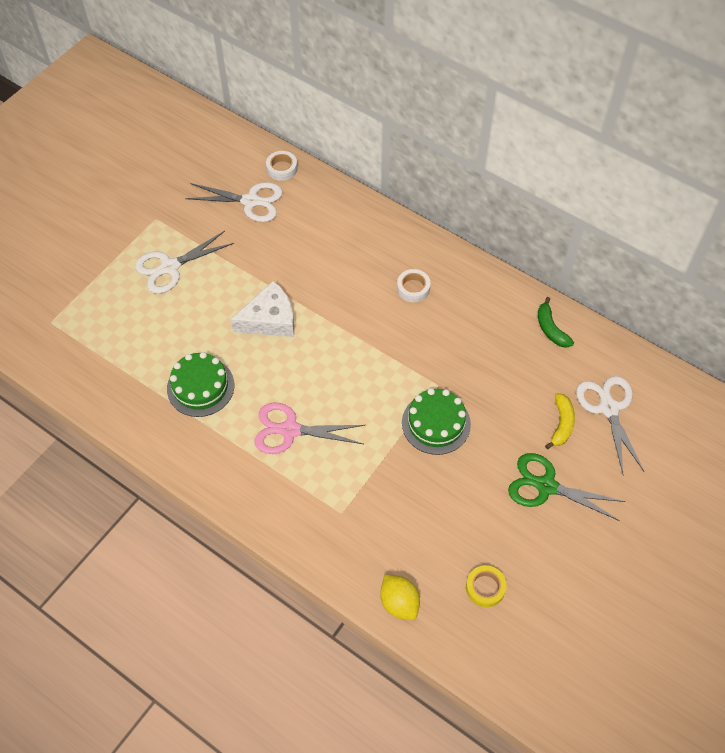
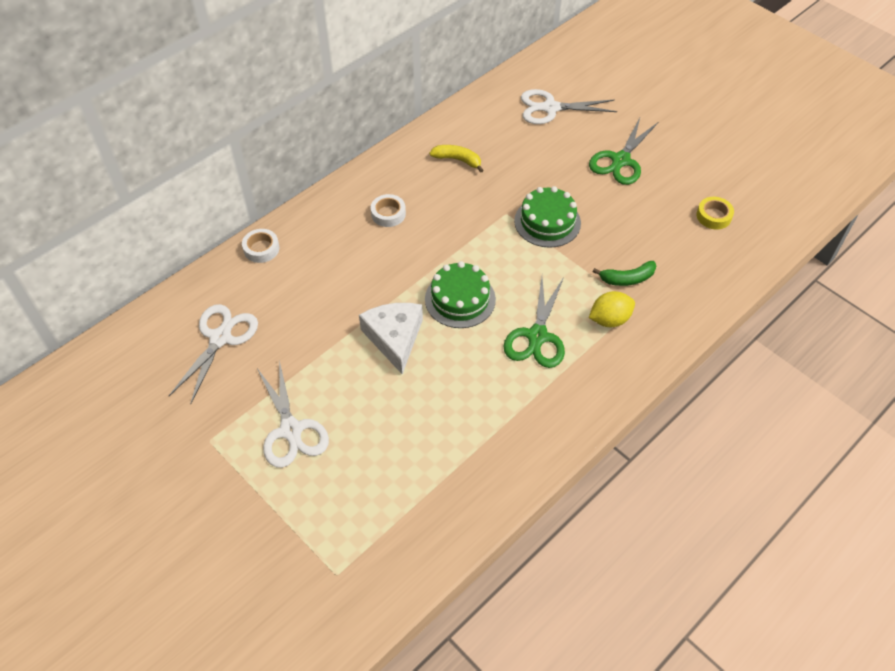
camera: 80 degrees left, 5 degrees down
green cake [167,352,234,417] -> green cake moved to [425,261,496,328]
pink scissors [254,403,366,454] -> green scissors [503,277,565,368]
white tape [266,151,297,181] -> white tape moved to [242,229,280,263]
yellow lemon [380,574,420,620] -> yellow lemon moved to [589,291,635,327]
green banana [538,297,574,348] -> green banana moved to [593,261,656,286]
yellow banana [545,393,575,449] -> yellow banana moved to [429,145,484,173]

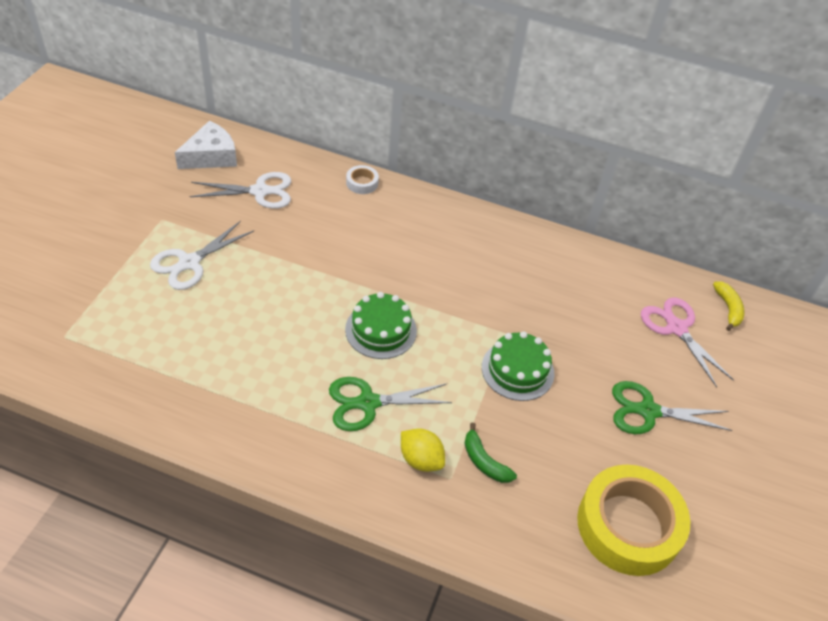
camera: 60 degrees right, 5 degrees down
white cheese [359,303,423,374] -> white cheese moved to [175,121,237,169]
white tape [371,194,406,227] -> none
yellow banana [429,145,484,173] -> yellow banana moved to [713,281,744,331]
white scissors [521,89,617,124] -> pink scissors [641,297,734,387]
yellow tape [696,197,734,230] -> yellow tape [577,465,690,576], size x2.38

